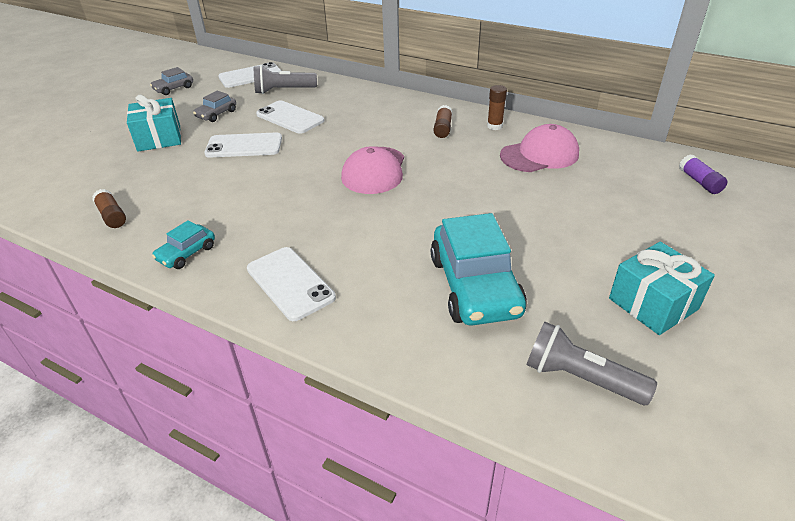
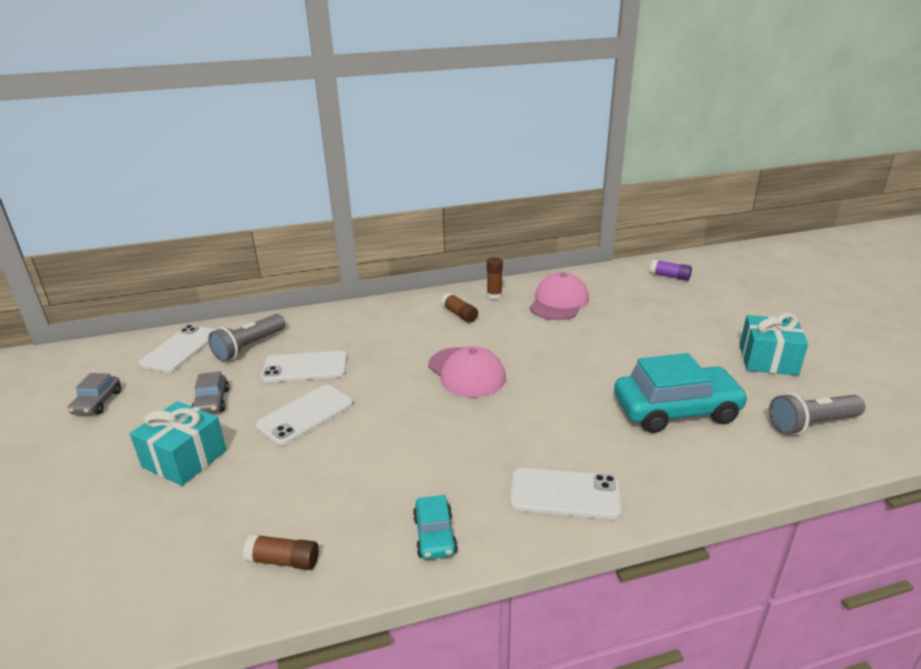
camera: 45 degrees left, 10 degrees down
turquoise car [431,213,527,326] -> turquoise car turned 45 degrees counterclockwise [614,353,749,433]

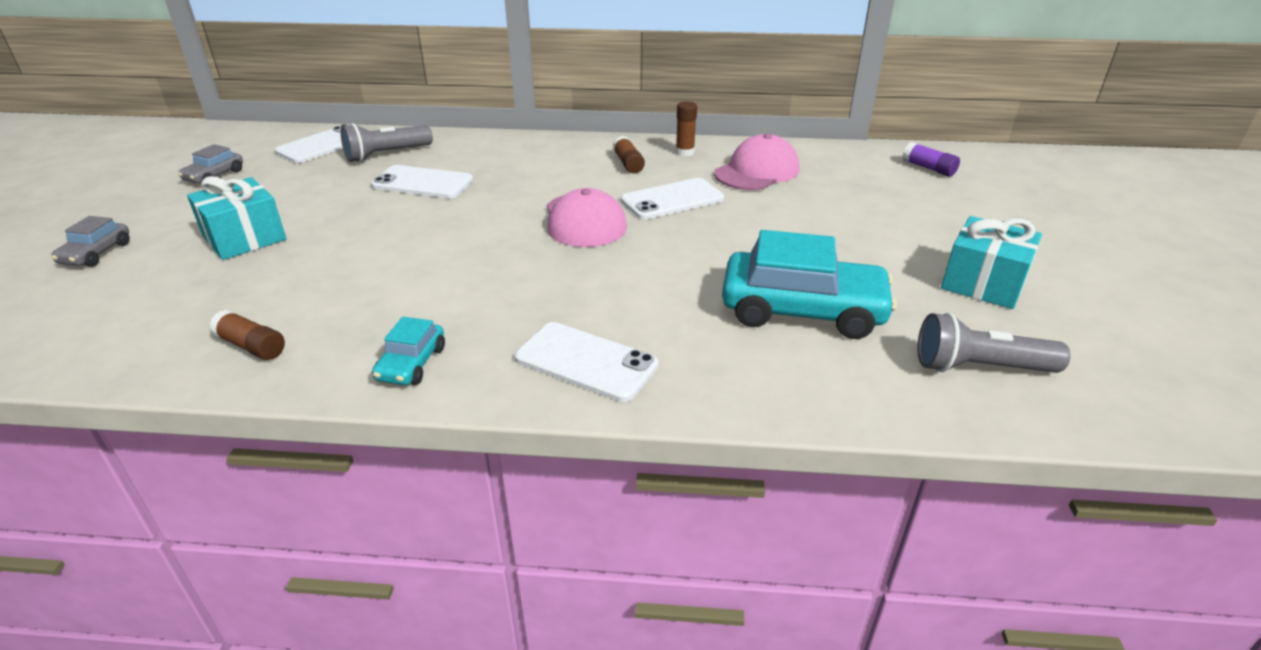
camera: 20 degrees right, 5 degrees up
grey car [192,371,229,413] -> grey car moved to [51,216,130,267]
white phone [255,384,353,446] -> white phone moved to [621,178,724,219]

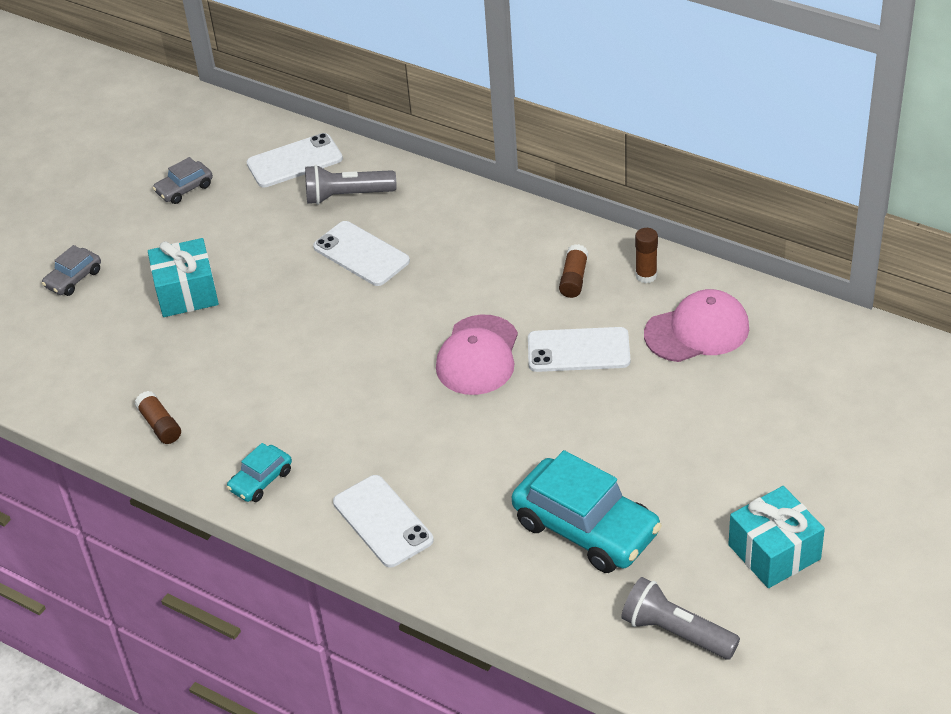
camera: 30 degrees right, 10 degrees up
purple glue stick [902,142,960,177] -> none

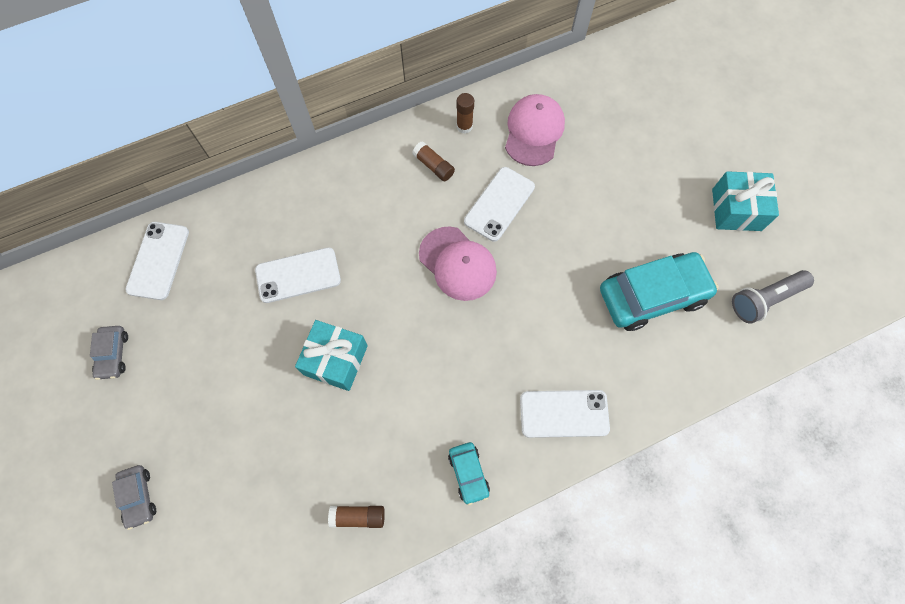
camera: 60 degrees left, 25 degrees up
turquoise gift [148,238,219,317] -> turquoise gift moved to [295,320,368,391]
grey flashlight [305,165,396,205] -> none

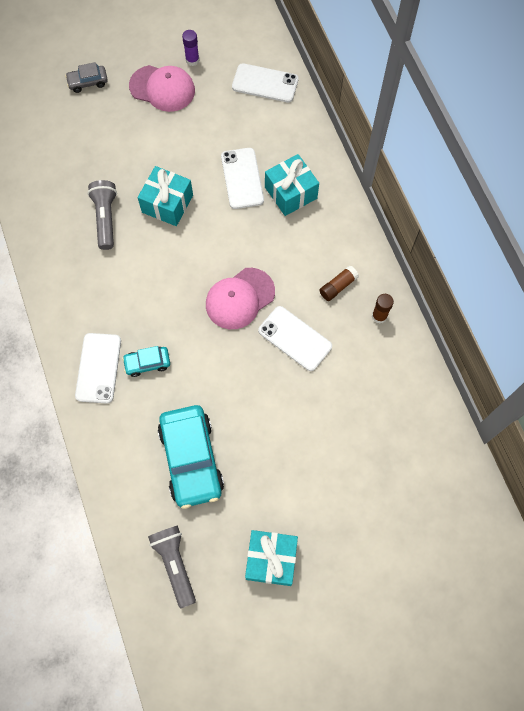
camera: 95 degrees right, 0 degrees up
grey car [90,326,128,380] -> purple glue stick [182,30,200,66]
brown glue stick [328,506,385,528] -> none
turquoise car [448,442,490,505] -> turquoise car moved to [122,346,170,377]
pink cap [505,94,565,166] -> pink cap moved to [129,65,195,112]
none -> grey flashlight [88,180,117,250]
none -> turquoise gift [265,154,319,216]

